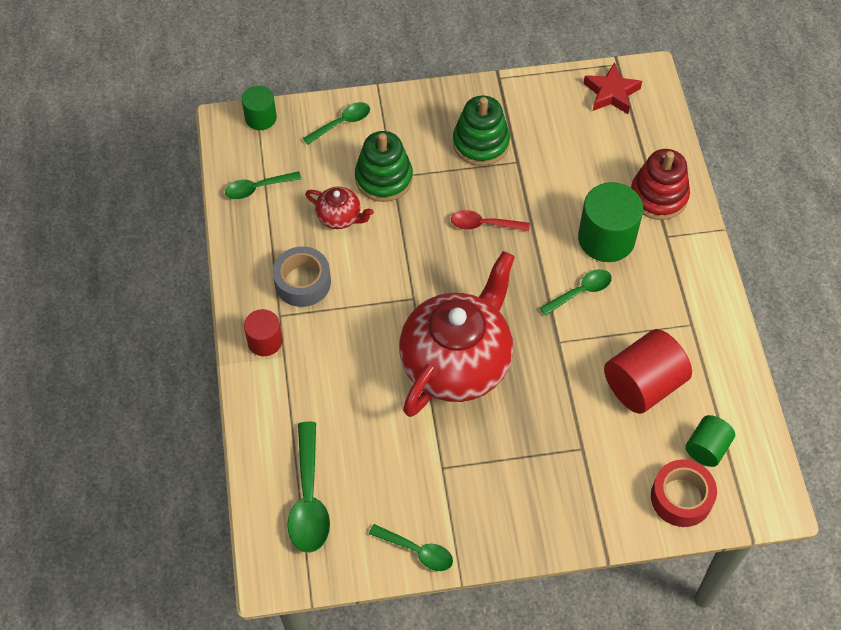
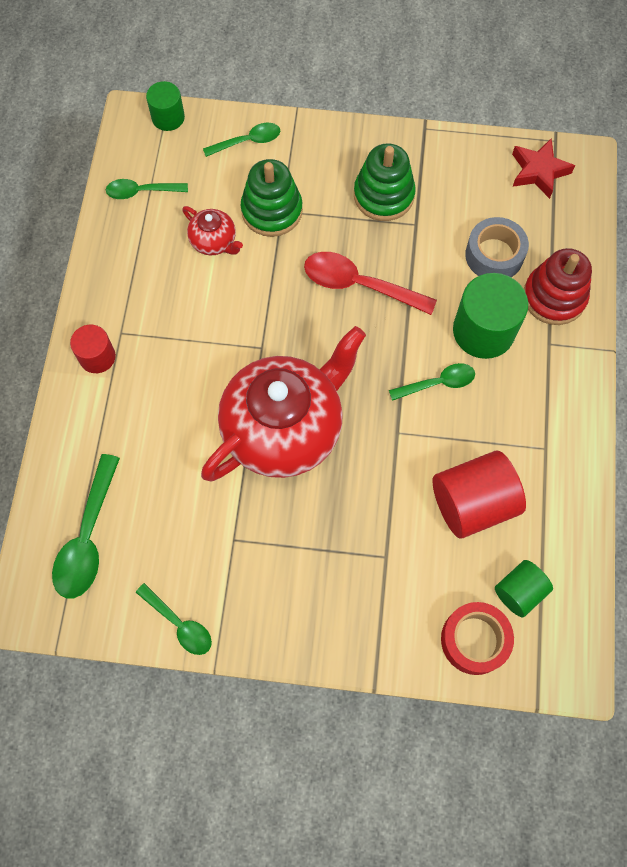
camera: 15 degrees right, 10 degrees up
grey tape [273,246,331,307] -> grey tape moved to [465,217,529,277]
red spoon [451,210,530,231] -> red spoon [304,252,437,315], size x1.61

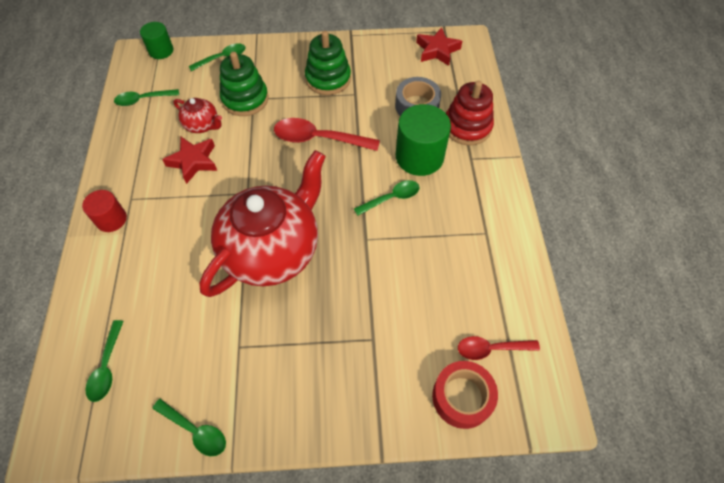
camera: 10 degrees left, 10 degrees down
green spoon [52,454,120,598] -> green spoon [85,320,124,402], size x0.62
red cylinder [432,450,526,538] -> none
green cylinder [495,560,553,617] -> red spoon [458,336,540,360]
none -> red star [162,137,217,184]

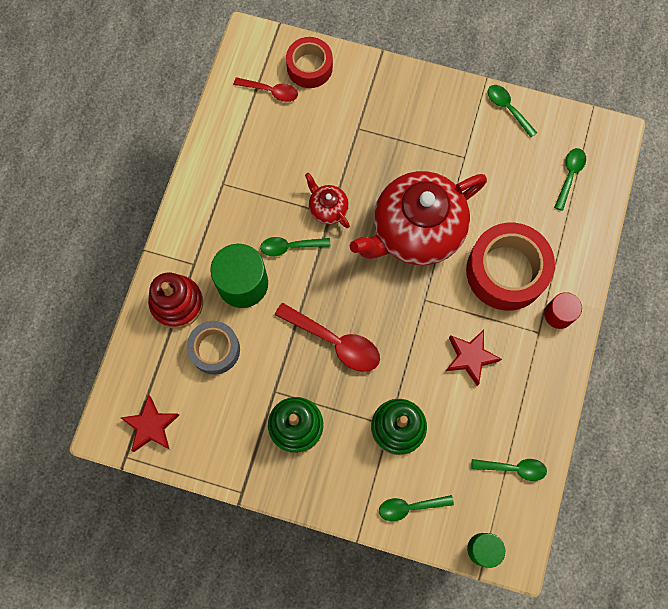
camera: 160 degrees left, 15 degrees up
red teapot [174,98,222,133] -> red teapot moved to [305,173,350,228]
none -> red tape [466,223,555,311]

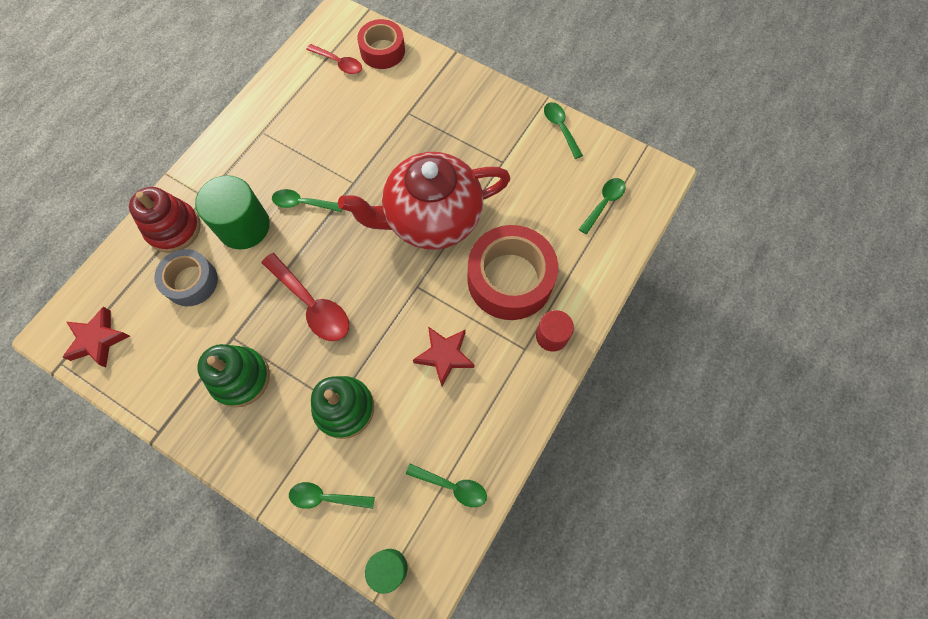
camera: 15 degrees right, 5 degrees down
red teapot [305,173,350,228] -> none

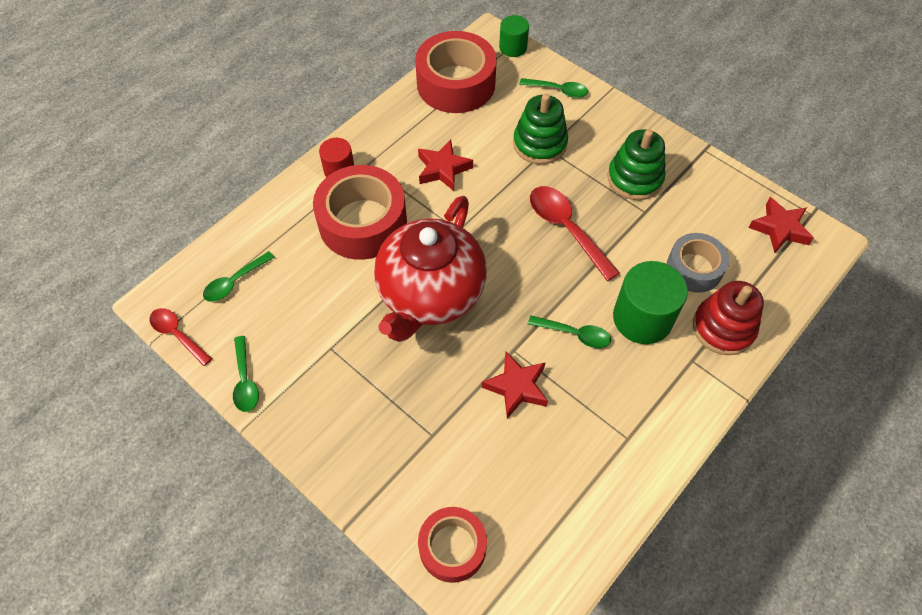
camera: 170 degrees left, 10 degrees down
red spoon [306,44,362,74] -> red spoon moved to [149,308,212,366]
red teapot [338,152,511,250] -> red teapot turned 120 degrees clockwise [374,196,487,342]
green spoon [406,464,487,507] -> red tape [415,31,497,113]
none -> red star [482,352,548,419]

